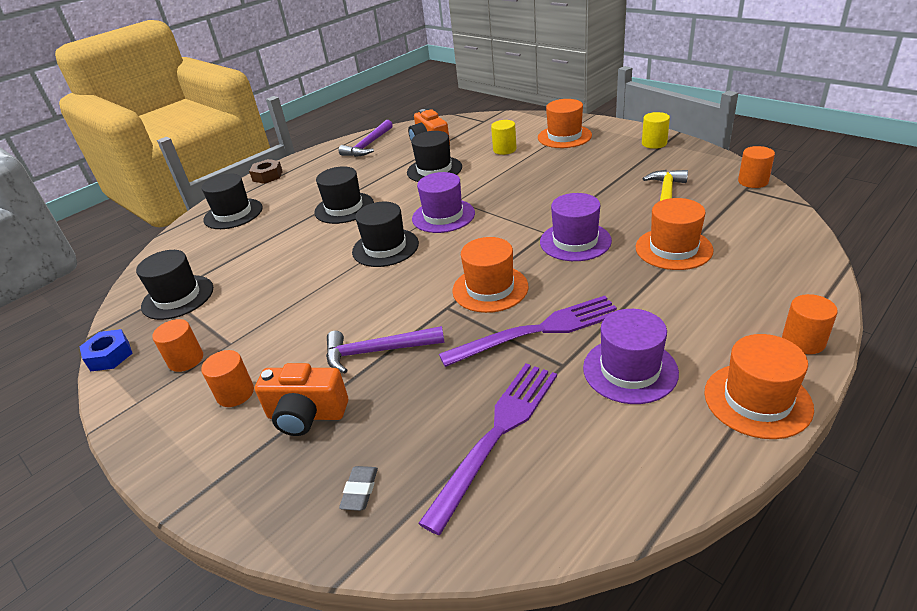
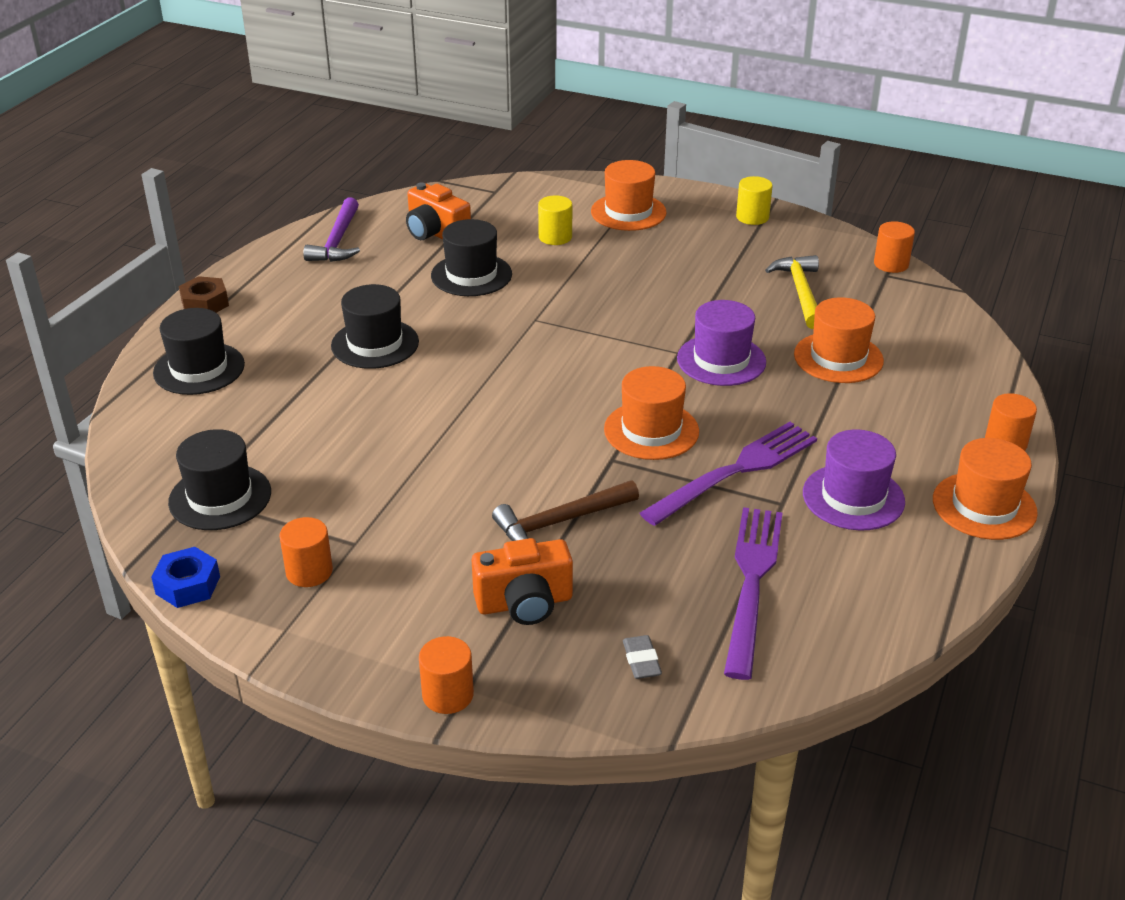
camera: 25 degrees left, 0 degrees up
orange cylinder [201,350,254,407] -> orange cylinder moved to [419,636,474,714]
purple hammer [326,326,445,373] -> brown hammer [492,480,639,543]
black hat [352,202,419,267] -> none
purple hat [412,172,475,233] -> none

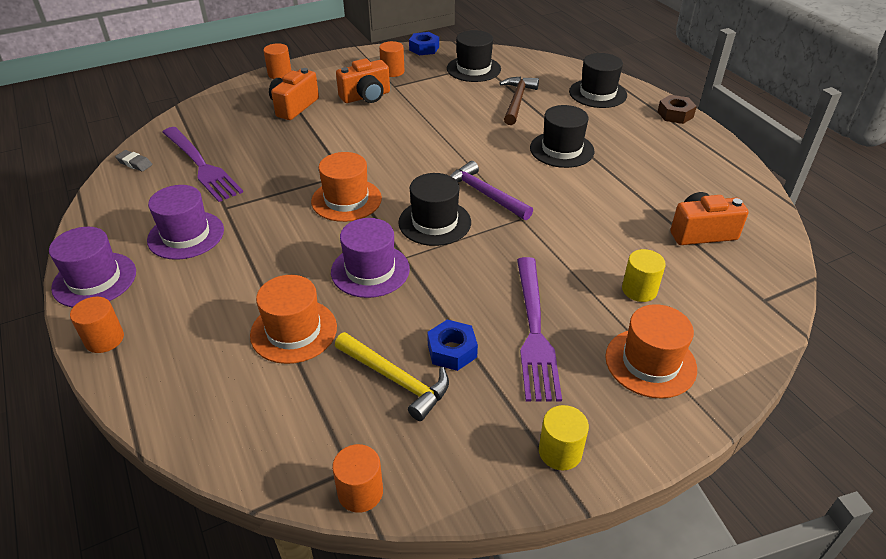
camera: 130 degrees right, 5 degrees up
purple hammer [303,197,360,262] -> purple hammer moved to [450,161,533,220]
black hat [431,219,512,296] -> black hat moved to [398,173,471,246]
brown hammer [492,480,639,543] -> brown hammer moved to [499,77,539,125]
grey eraser [623,635,662,679] -> grey eraser moved to [115,150,152,171]
purple fork [640,422,817,526] -> purple fork moved to [517,257,562,402]
orange hat [933,438,1038,540] -> purple hat [49,227,136,307]
none -> orange camera [336,59,390,103]
none -> blue nut [427,320,478,371]

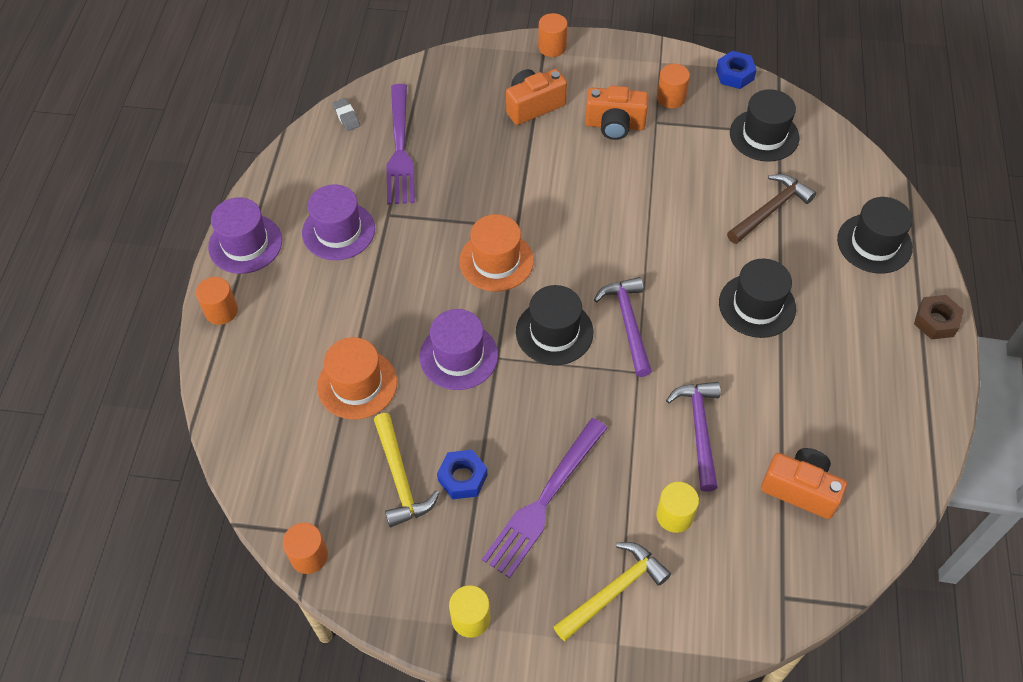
camera: 35 degrees right, 15 degrees up
orange hat [605,304,697,398] -> yellow hammer [553,542,671,641]
none -> purple hammer [666,382,720,492]

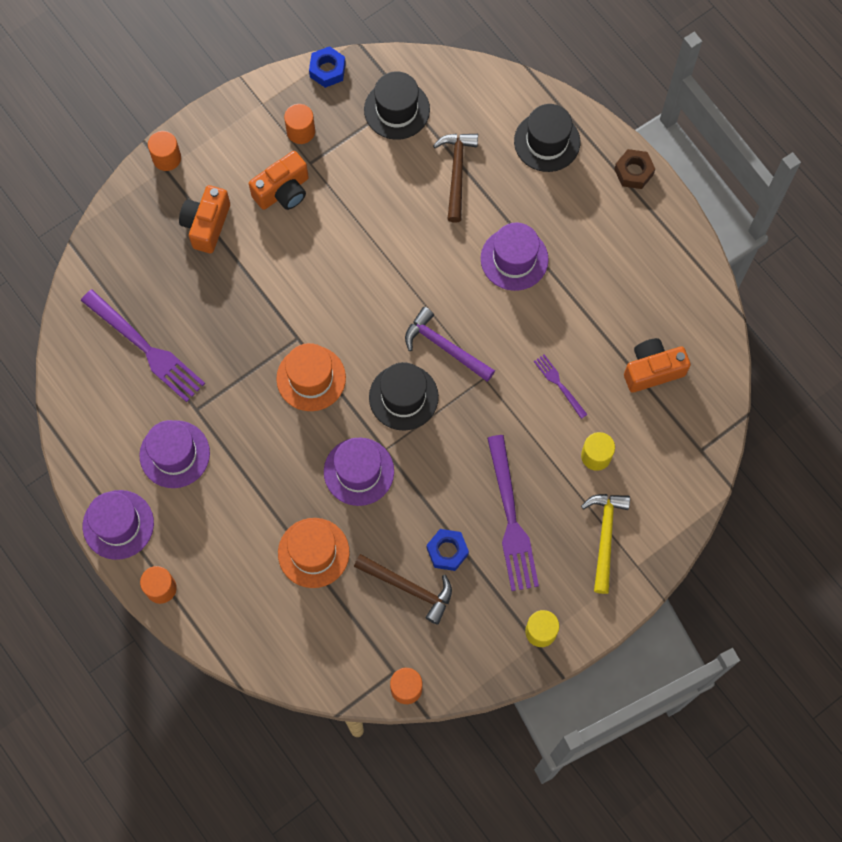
camera: 45 degrees left, 15 degrees up
grey eraser [333,98,360,131] -> none
yellow hammer [374,413,439,527] -> brown hammer [354,554,452,625]
purple hammer [666,382,720,492] -> purple fork [534,355,588,419]
black hat [719,258,796,338] -> purple hat [481,223,549,291]

